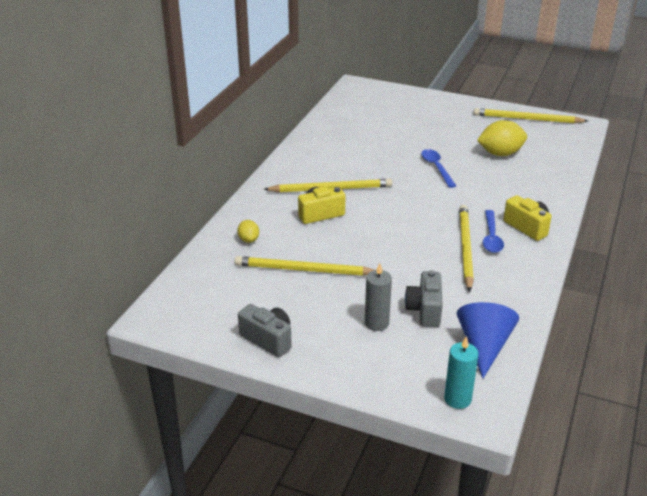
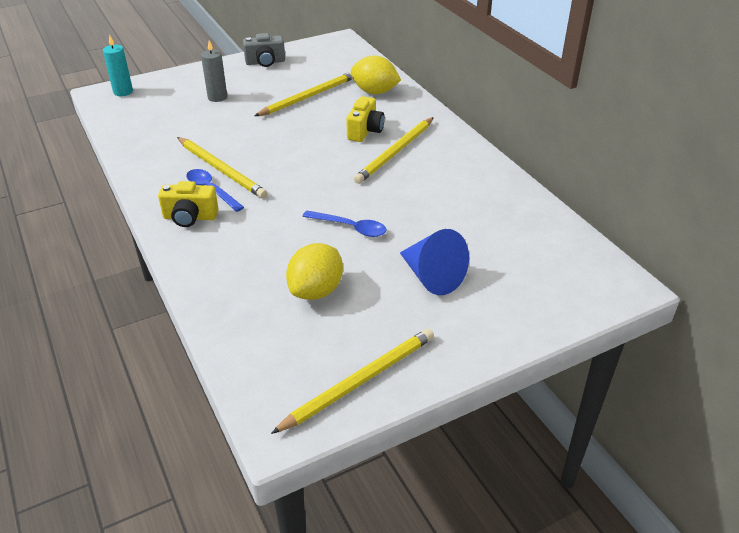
camera: 130 degrees right, 5 degrees up
yellow lemon [237,220,259,243] -> yellow lemon [351,56,401,94], size x1.91
grey camera [405,270,443,327] -> none
blue cone [457,302,519,378] -> blue cone moved to [400,229,469,295]

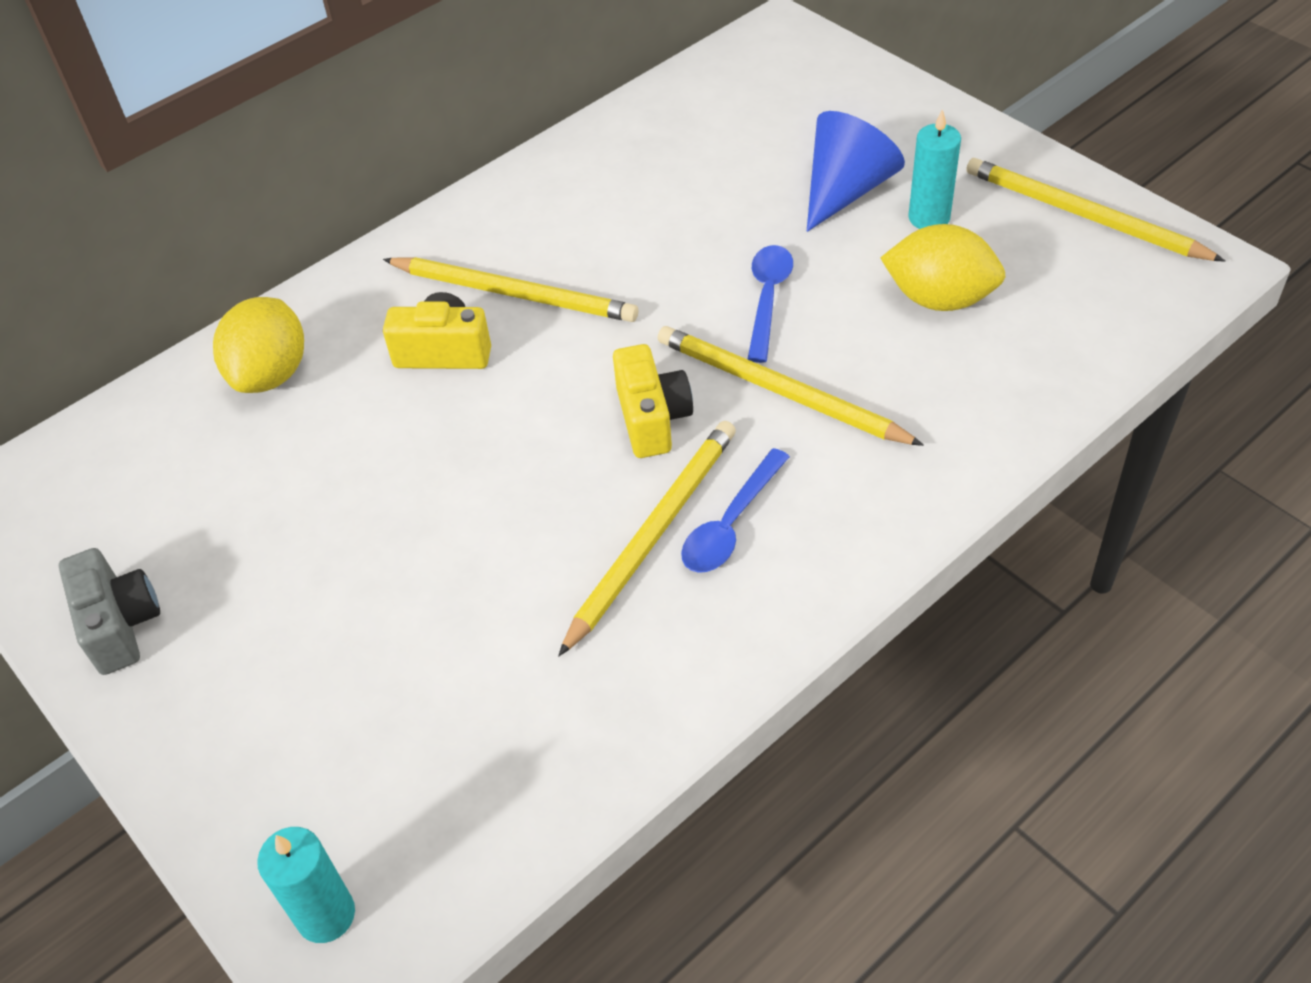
camera: 100 degrees left, 10 degrees up
yellow camera [158,181,218,227] -> yellow camera moved to [613,344,693,458]
grey candle [201,40,227,102] -> none
yellow pencil [254,72,353,116] -> yellow pencil moved to [658,326,924,446]
none -> turquoise candle [908,109,961,229]

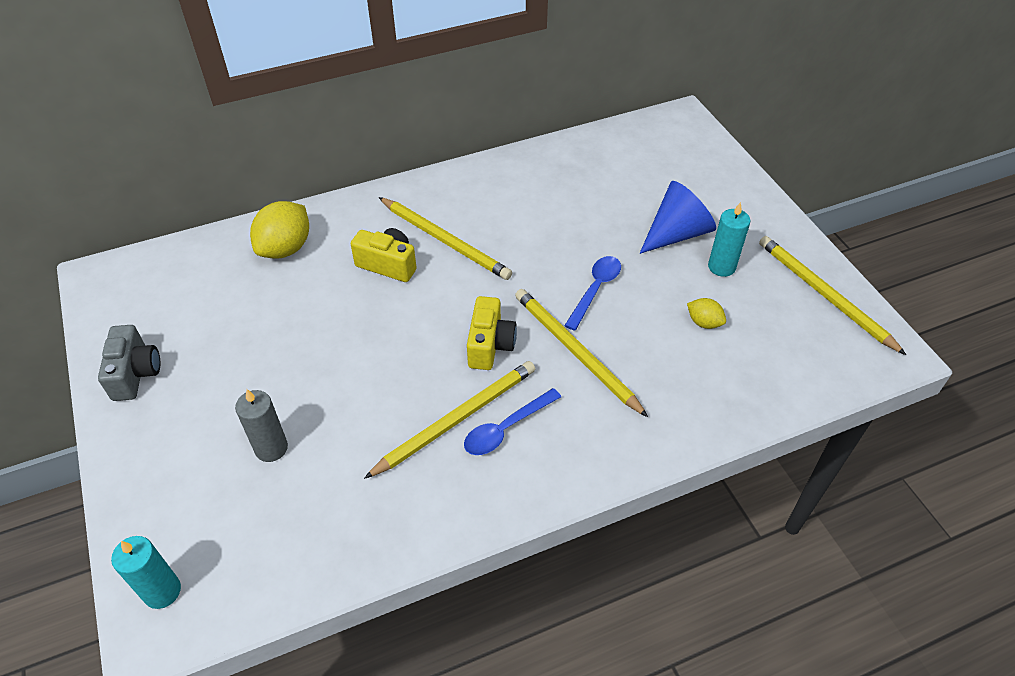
camera: 15 degrees right, 0 degrees up
yellow lemon [880,224,1006,311] -> yellow lemon [687,298,726,329], size x0.52
none -> grey candle [235,389,288,462]

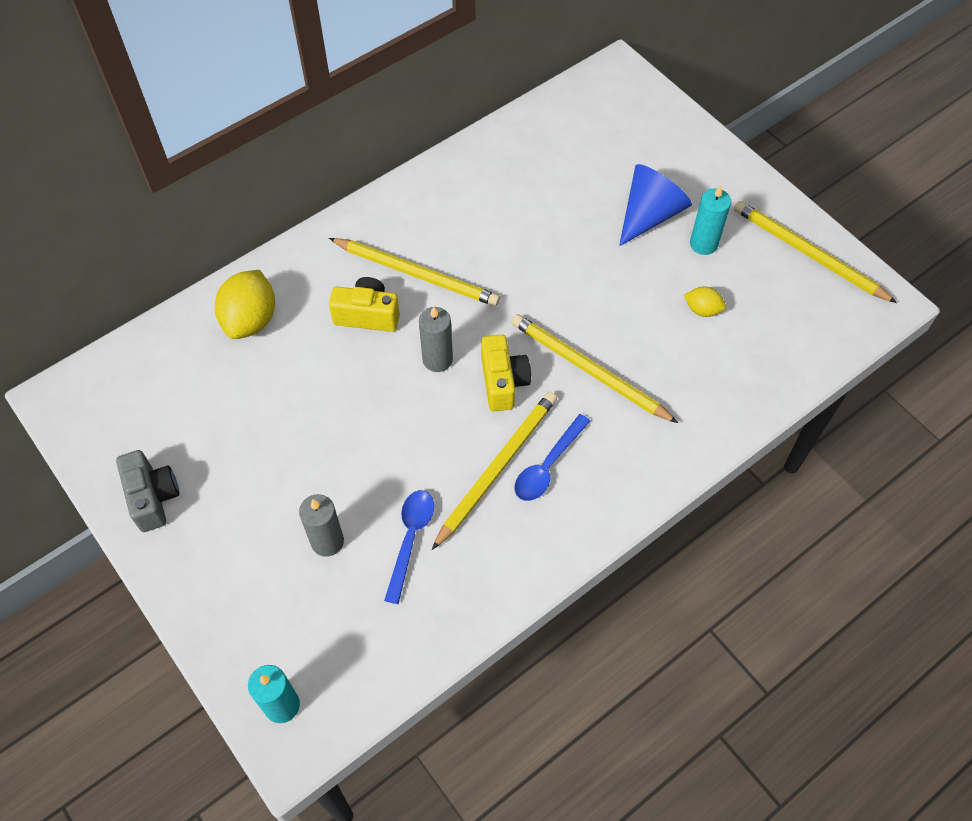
camera: 15 degrees left, 10 degrees up
blue spoon [564,256,621,331] -> blue spoon moved to [384,490,434,604]
none -> grey candle [419,306,453,372]

